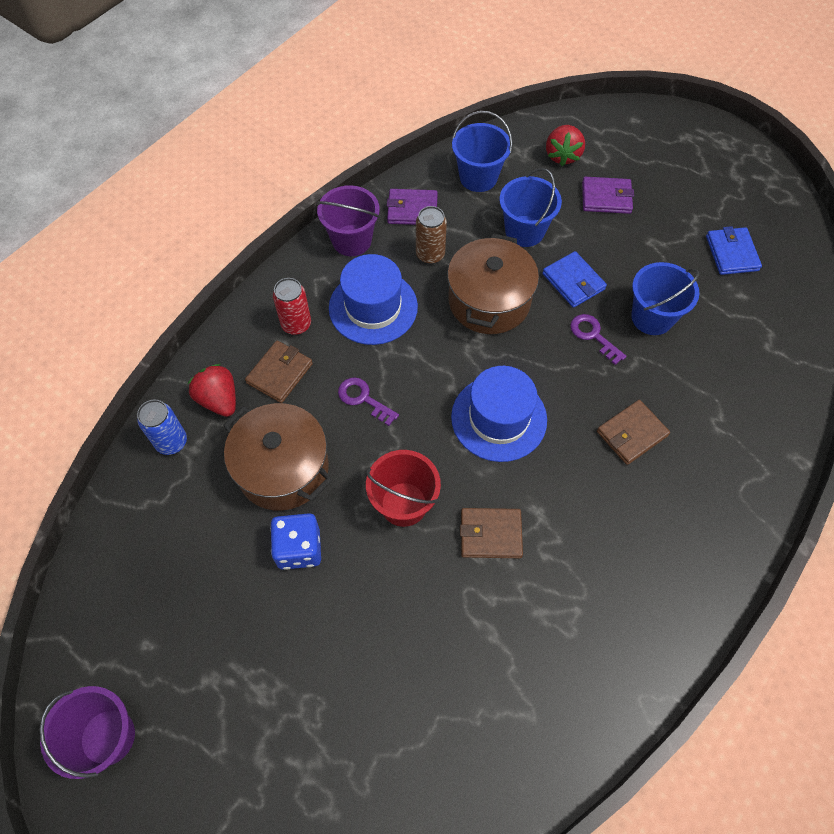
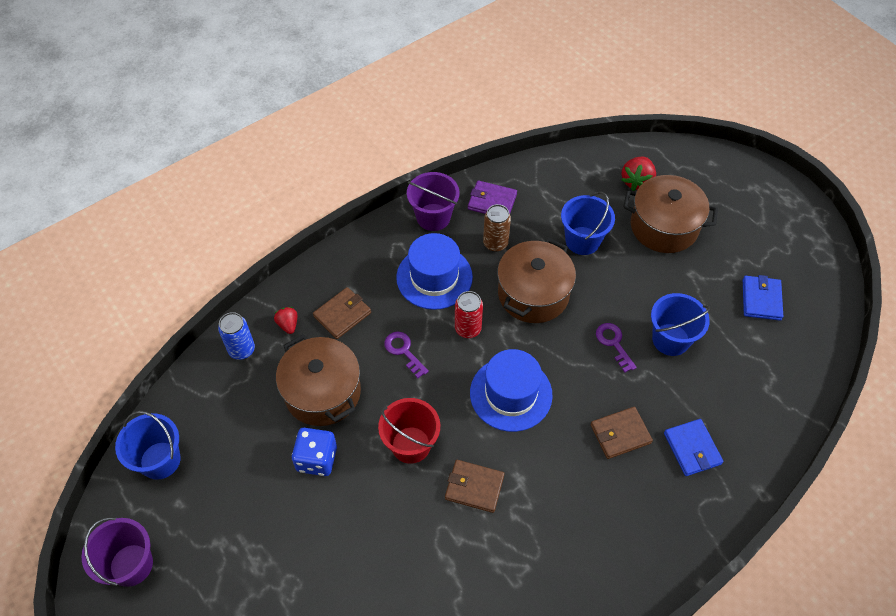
camera: 15 degrees right, 5 degrees down
red strawberry [188,364,236,417] -> red strawberry [274,307,297,334], size x0.62
red can [273,278,311,335] -> red can moved to [455,291,483,338]
blue bucket [452,111,513,192] -> blue bucket moved to [115,411,181,480]
blue wallet [542,251,607,308] -> blue wallet moved to [664,419,723,476]
purple wallet [582,177,634,214] -> brown pot [623,175,718,253]

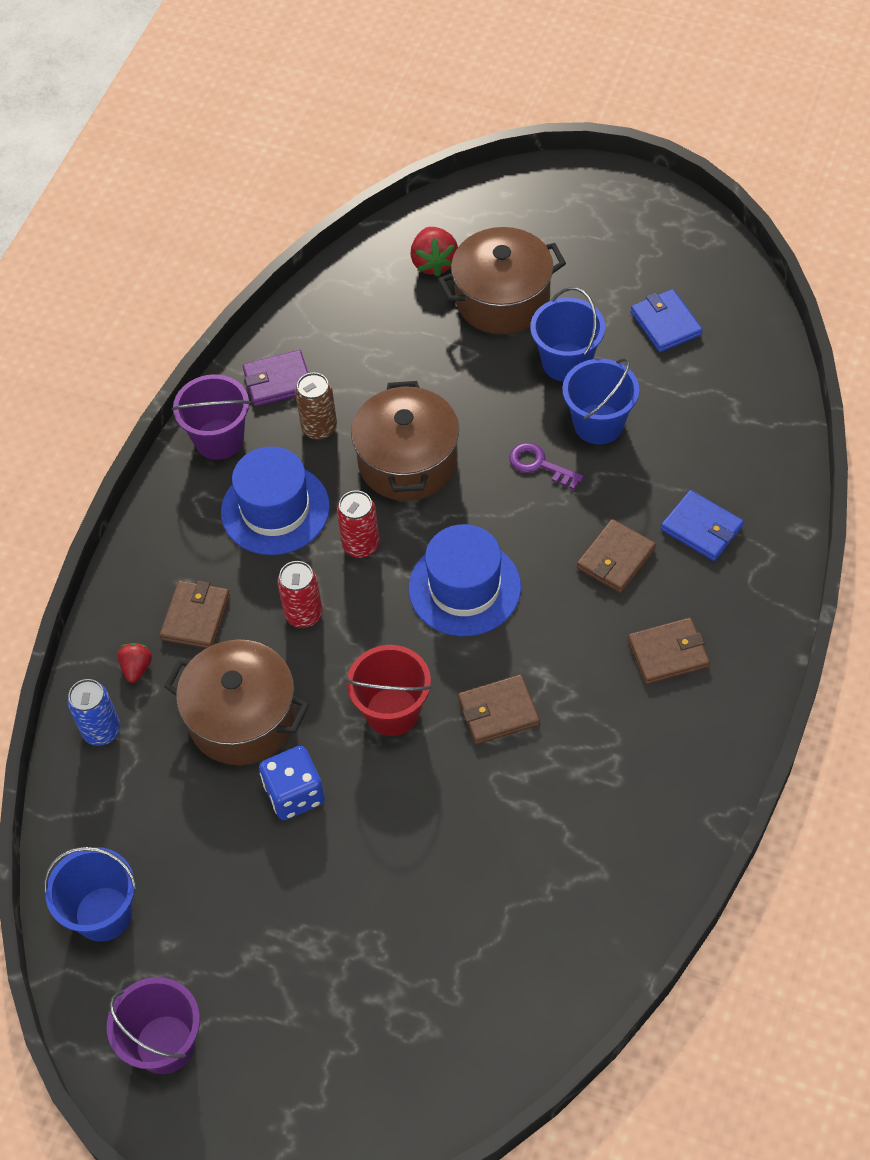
camera: 30 degrees left, 0 degrees up
red strawberry [274,307,297,334] -> red strawberry turned 60 degrees clockwise [117,643,152,683]
purple key [384,332,429,378] -> red can [277,561,323,628]
blue bucket [561,192,615,255] -> blue bucket moved to [530,287,605,382]
none -> brown wallet [628,618,710,684]

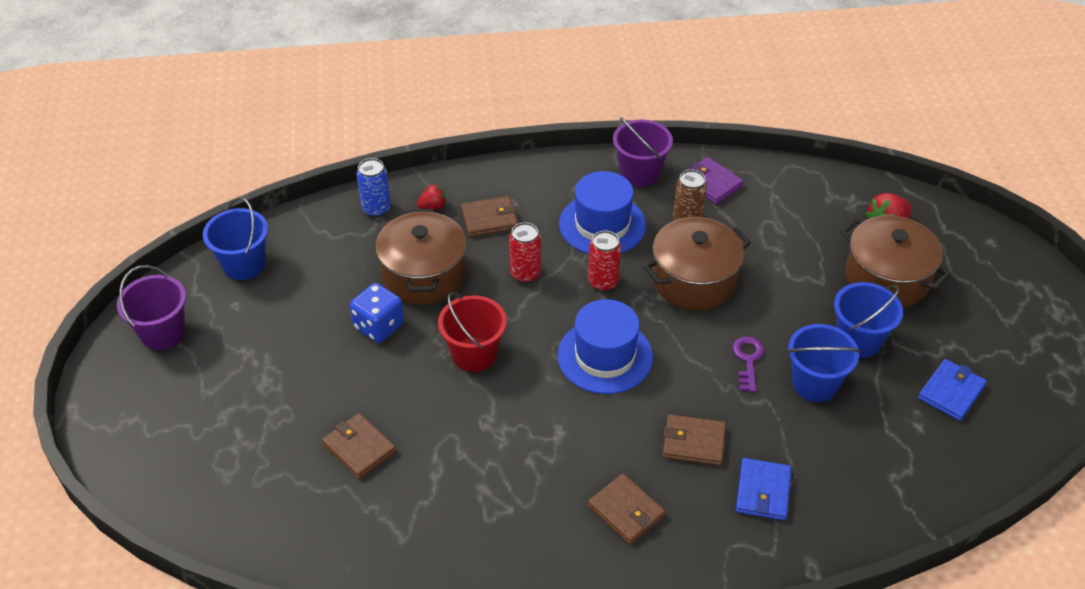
camera: 60 degrees right, 10 degrees down
brown wallet [458,674,540,744] -> brown wallet moved to [322,413,396,479]

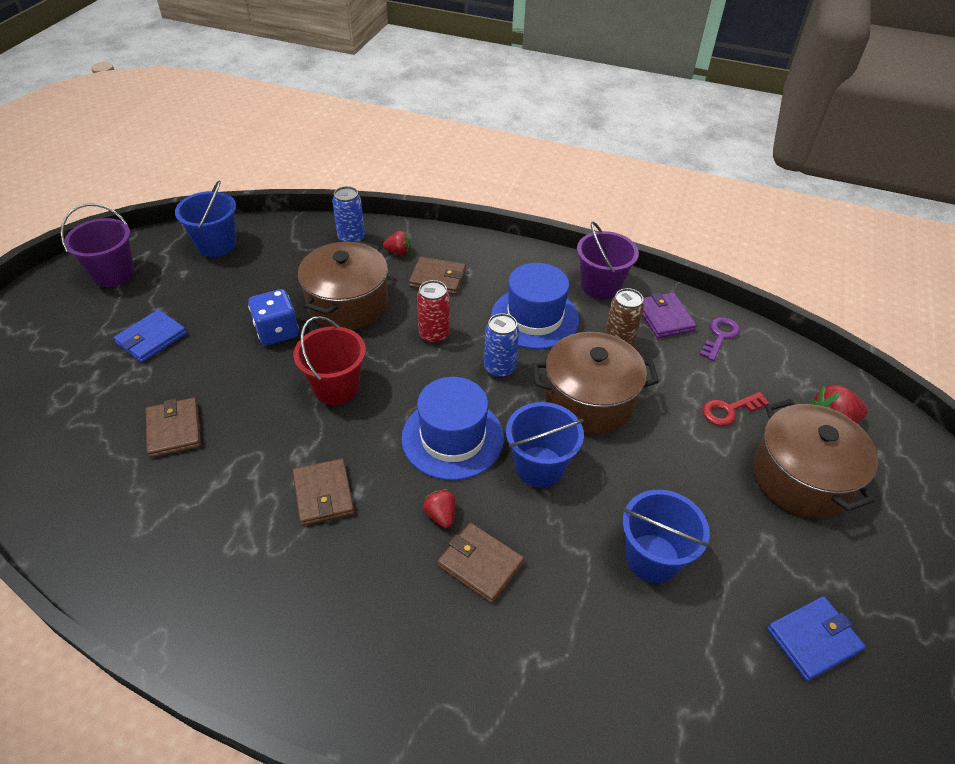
camera: 25 degrees right, 0 degrees up
red can [588,231,621,292] -> blue can [484,313,519,378]
brown wallet [588,473,666,545] -> brown wallet moved to [292,459,354,526]
purple key [732,336,764,392] -> purple key moved to [700,317,740,361]
blue wallet [736,458,792,521] -> blue wallet moved to [114,309,187,363]
blue bucket [834,282,903,358] -> blue bucket moved to [506,402,584,487]
none -> red strawberry [423,489,455,529]
none -> red key [702,392,769,426]

